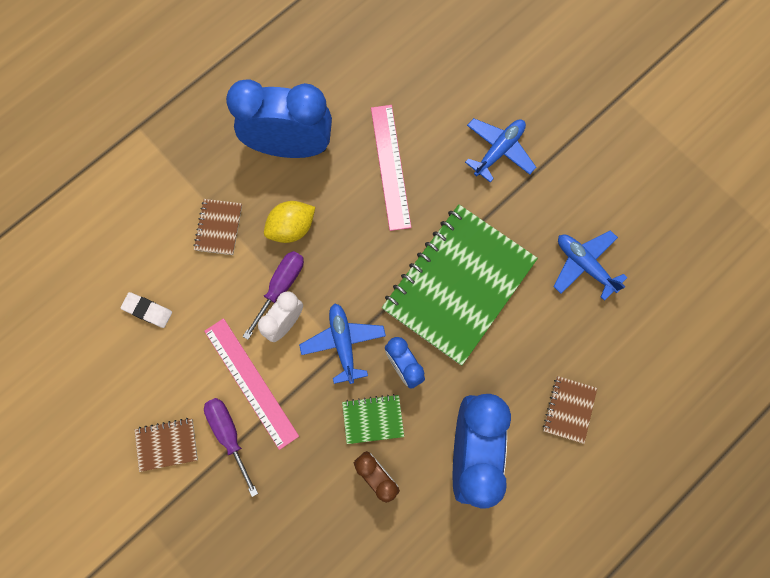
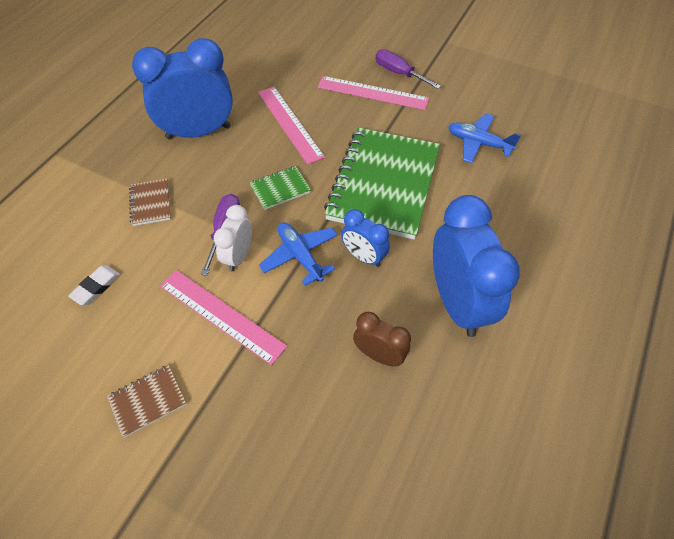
camera: 20 degrees left, 20 degrees down
white eraser [120,292,172,328] -> white eraser turned 60 degrees counterclockwise [68,266,120,305]
purple screwdriver [204,398,258,497] -> purple screwdriver moved to [376,49,441,89]
yellow lemon [264,201,315,243] -> none
green notebook [342,394,404,444] -> green notebook moved to [250,166,311,210]
blue plane [465,118,536,182] -> pink ruler [317,76,429,110]
brown notebook [543,376,597,444] -> none

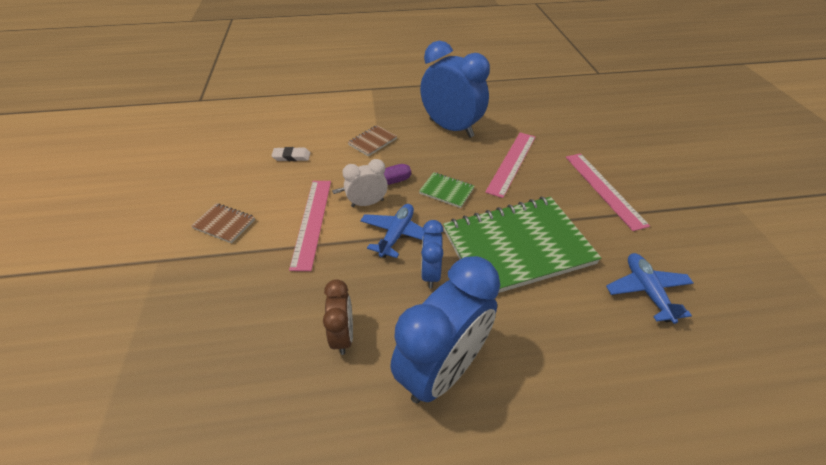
camera: 55 degrees right, 10 degrees down
purple screwdriver [376,49,441,89] -> none

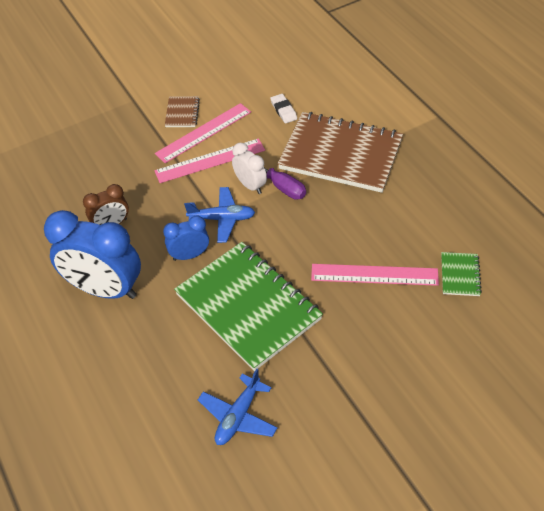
camera: 70 degrees right, 5 degrees up
brown notebook [348,125,397,156] -> brown notebook [278,112,403,193], size x2.41
green notebook [419,172,474,208] -> green notebook moved to [441,252,482,296]
blue clock [420,41,490,138] -> none
pink ruler [566,153,650,231] -> pink ruler moved to [155,103,251,163]
blue plane [606,253,693,324] -> blue plane turned 150 degrees clockwise [198,369,278,445]

